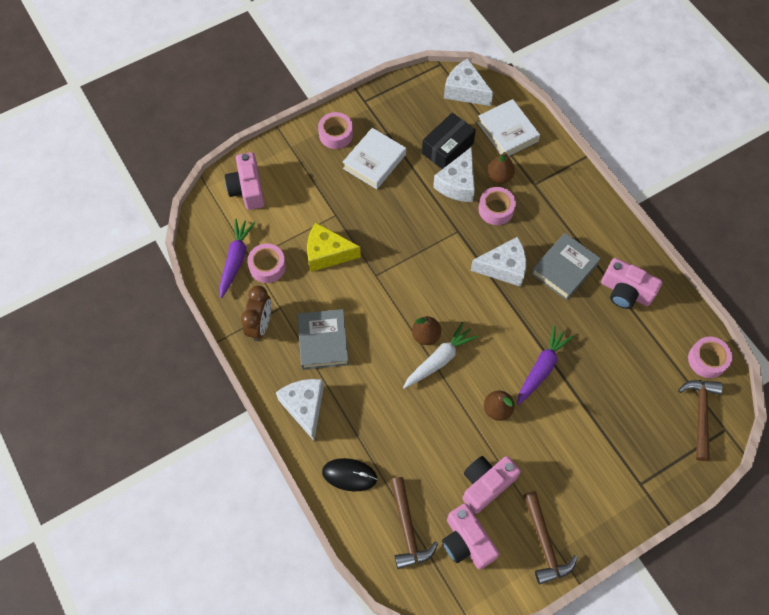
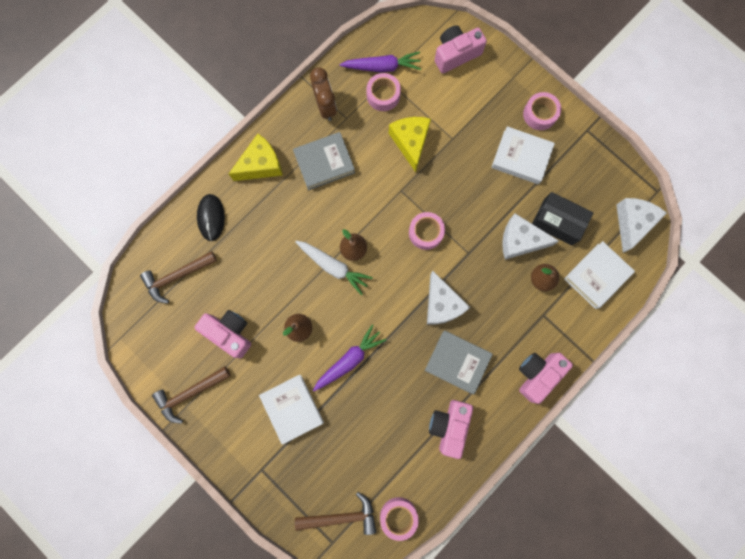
camera: 75 degrees right, 15 degrees up
brown clock [241,286,271,341] -> brown clock turned 105 degrees counterclockwise [310,67,337,121]
white cheese [276,379,324,440] -> yellow cheese [229,134,283,181]
pink camera [442,503,499,569] -> pink camera moved to [519,353,573,404]
pink tape [479,187,516,225] -> pink tape moved to [409,212,445,250]
purple carrot [517,325,574,405] -> purple carrot turned 60 degrees counterclockwise [313,324,386,391]
none -> white book [259,375,324,445]

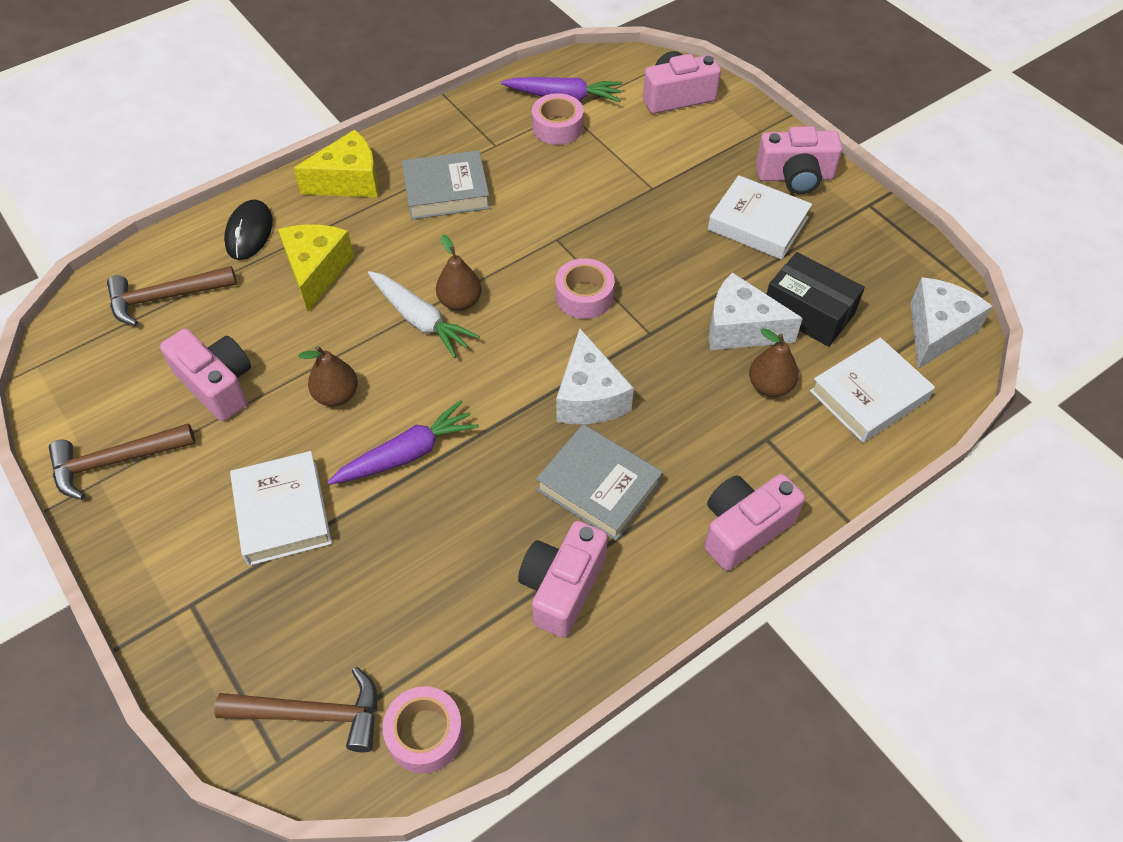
camera: 10 degrees right, 25 degrees down
brown clock [310,67,337,121] -> none
yellow cheese [389,117,431,172] -> yellow cheese moved to [278,224,354,312]
pink tape [523,92,561,130] -> pink camera [756,126,842,194]

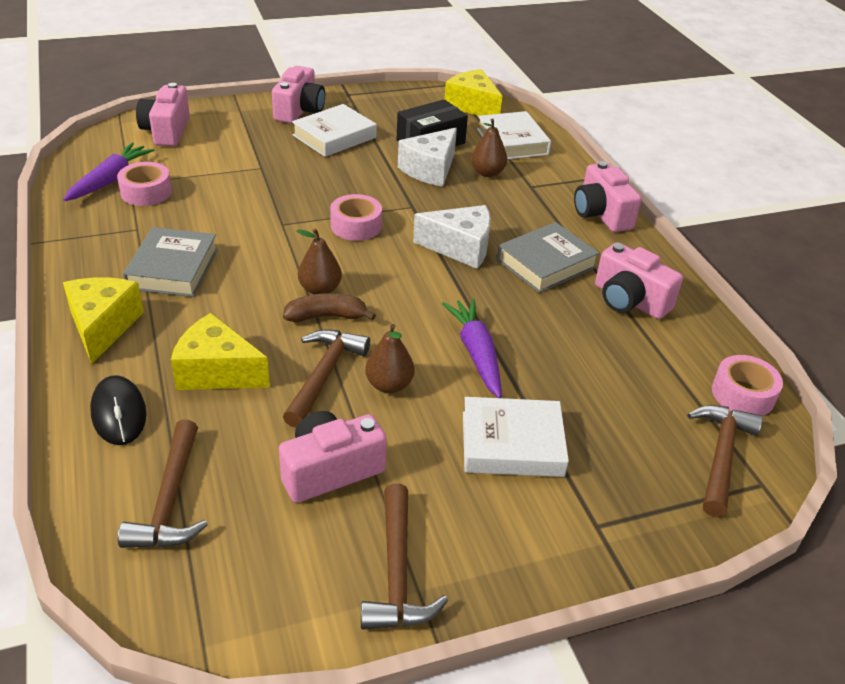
camera: 75 degrees left, 15 degrees down
black mouse [224,200,273,260] -> black mouse turned 45 degrees clockwise [90,375,146,445]
white carrot [368,271,480,358] -> brown banana [283,293,376,322]
white cheese [911,277,992,369] -> yellow cheese [444,69,502,116]
none -> brown hammer [283,329,370,428]

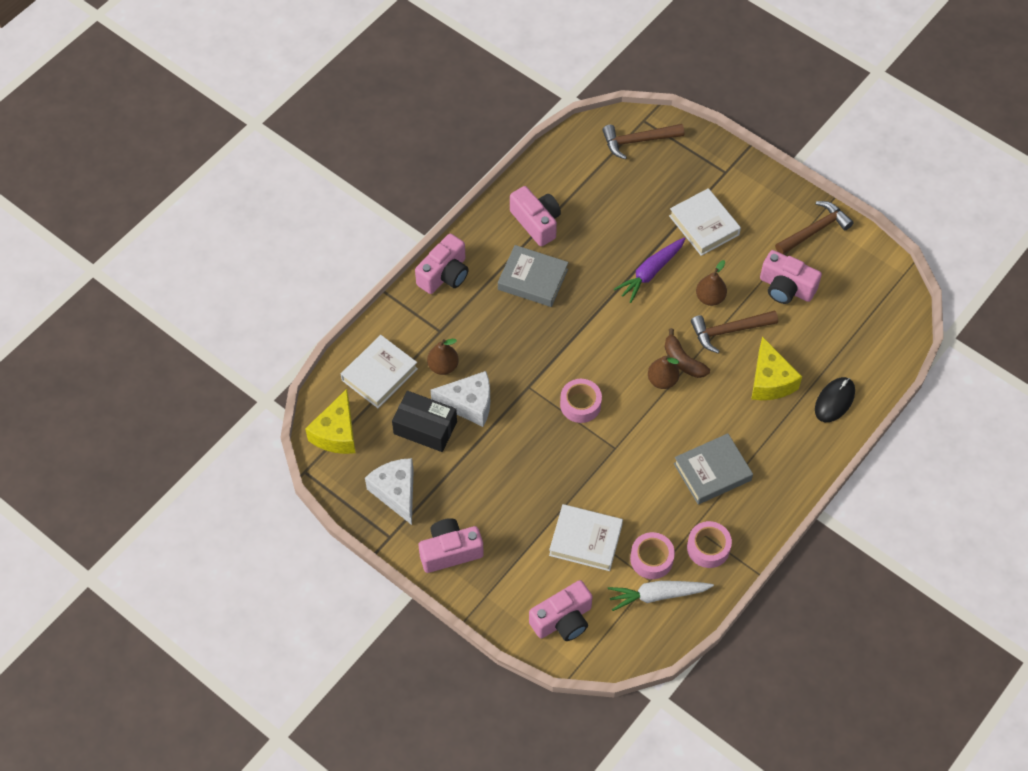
camera: 120 degrees left, 20 degrees up
yellow cheese [63,277,144,364] -> none
purple carrot [64,143,155,201] -> white carrot [608,581,714,611]
brown hammer [118,420,208,548] -> none
white book [292,104,377,157] -> white book moved to [549,504,623,571]
white cheese [413,205,491,269] -> white cheese moved to [365,458,414,525]
pink camera [595,242,683,319] -> pink camera turned 45 degrees counterclockwise [510,186,561,246]
pink tape [712,355,783,416] -> pink tape moved to [687,521,732,568]

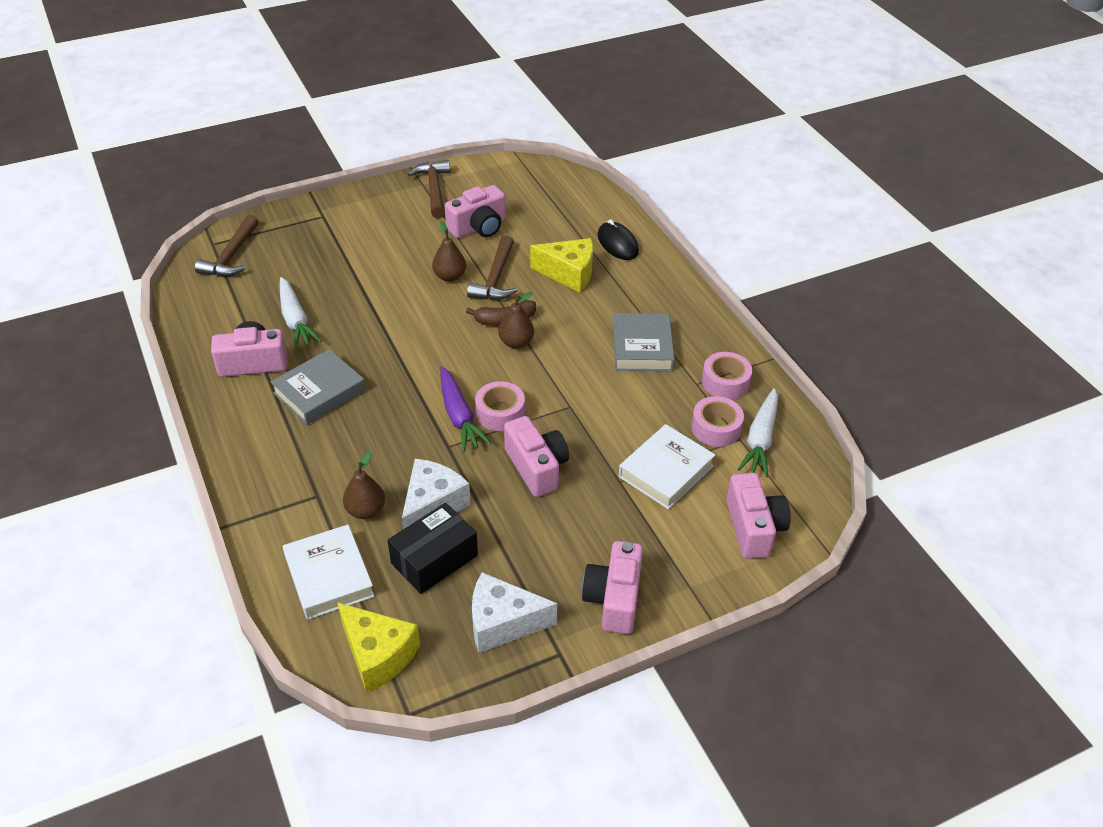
camera: 65 degrees left, 15 degrees down
pink camera [415,233,469,294] -> pink camera moved to [504,416,569,497]
purple carrot [614,237,686,303] -> purple carrot moved to [440,366,492,452]
white book [669,188,741,256] -> none
none -> white carrot [280,277,322,349]

